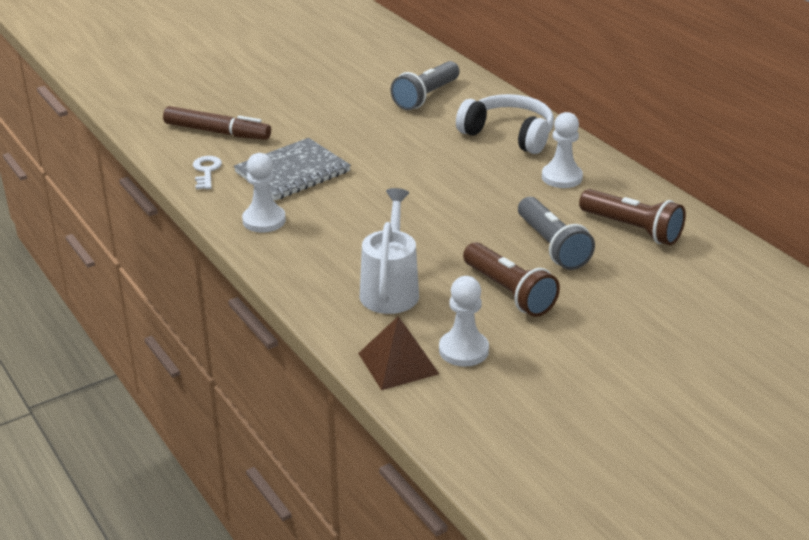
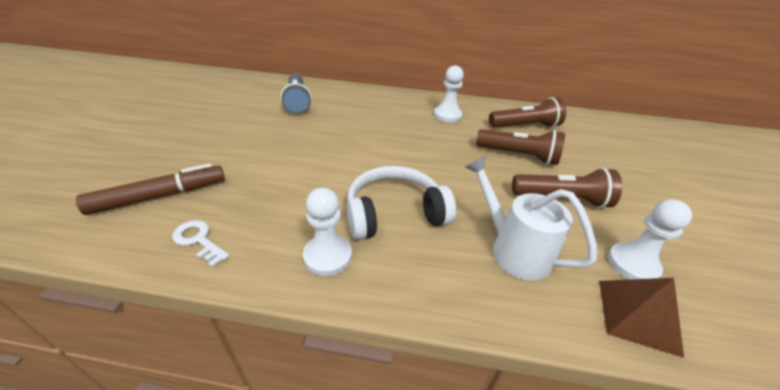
camera: 50 degrees left, 5 degrees up
grey notebook [234,138,351,201] -> none
white headphones [456,94,554,154] -> white headphones moved to [347,166,456,240]
grey flashlight [518,197,595,270] -> brown flashlight [476,129,565,165]

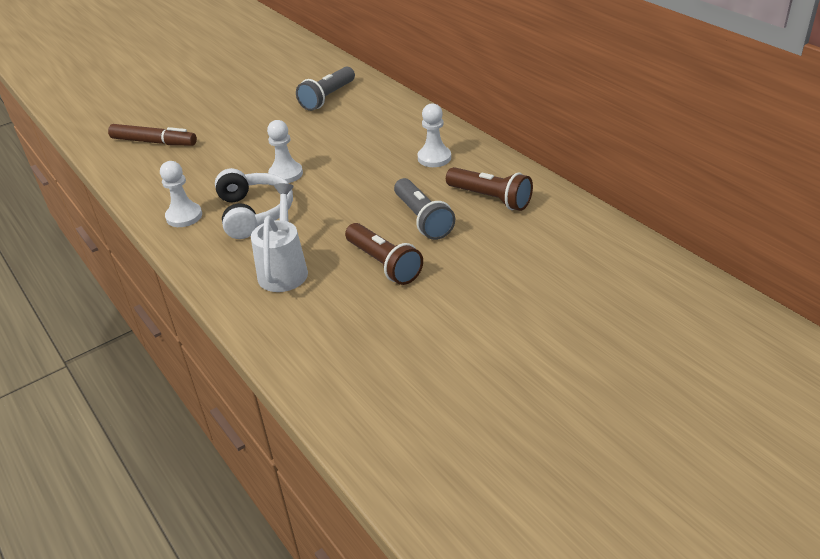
camera: 50 degrees right, 0 degrees up
white key [172,220,230,267] -> none
white headphones [347,166,456,240] -> white headphones turned 45 degrees clockwise [215,168,293,239]
brown flashlight [476,129,565,165] -> grey flashlight [394,178,455,240]
brown pyramid [599,278,684,358] -> none
white pawn [608,199,692,280] -> white pawn moved to [267,120,303,183]

